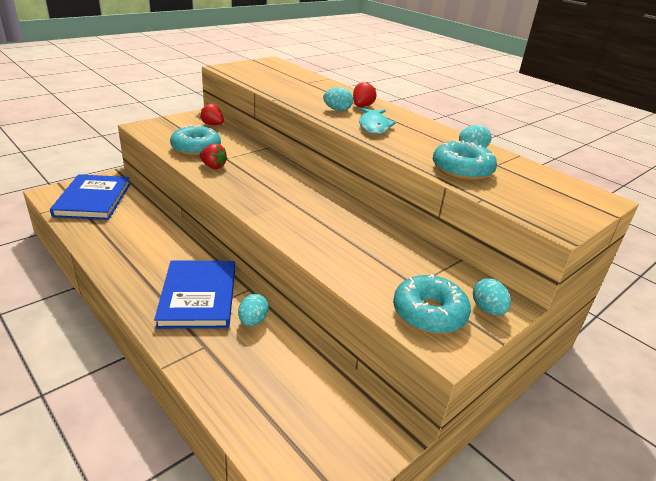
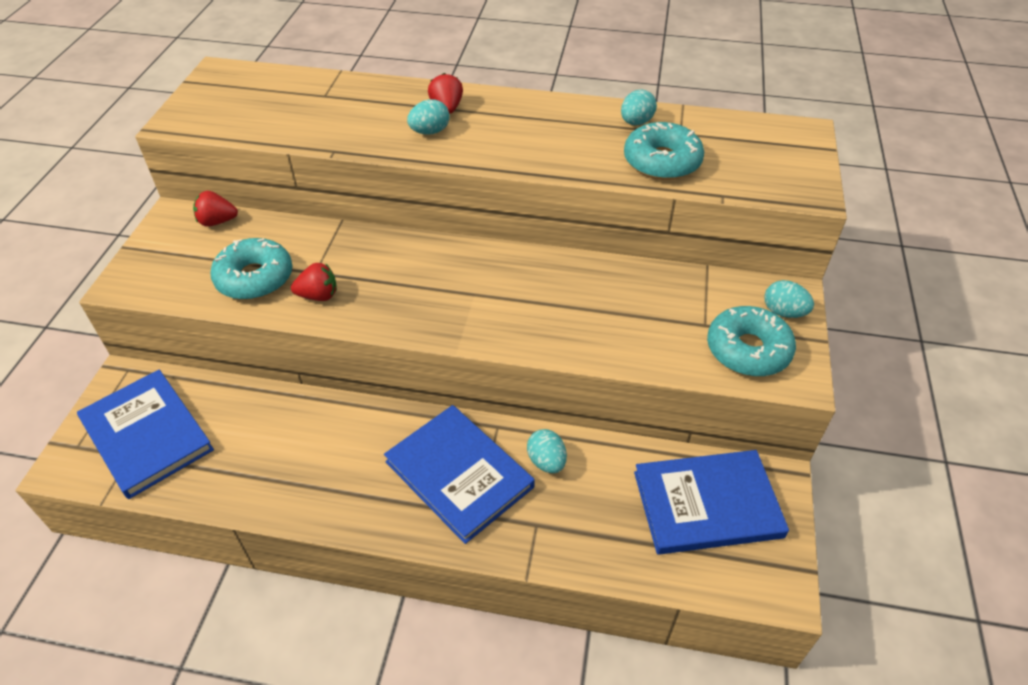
camera: 35 degrees left, 15 degrees up
turquoise fish [359,108,396,134] -> none
none -> blue book [634,450,789,555]

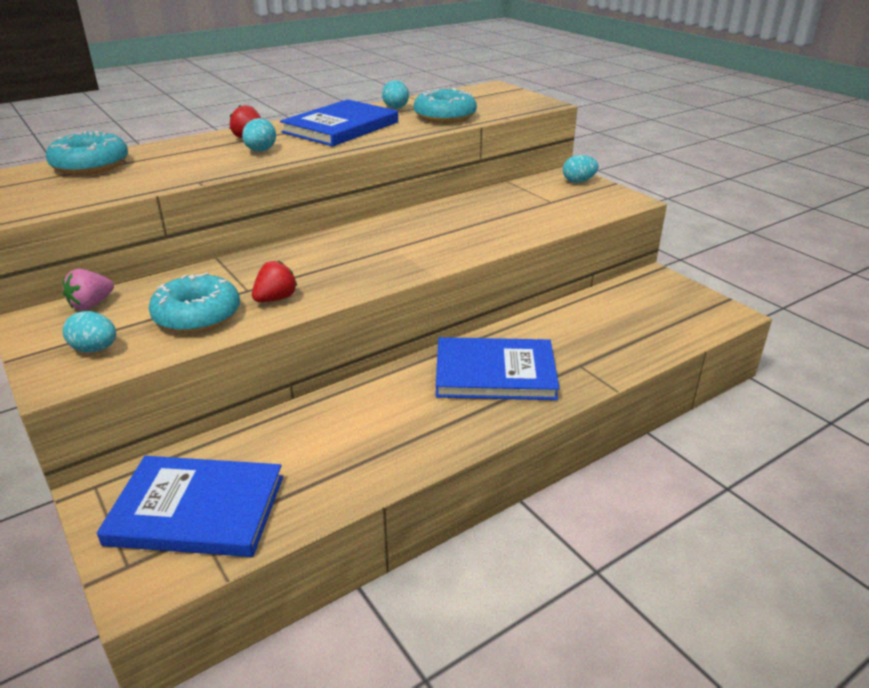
camera: 45 degrees left, 15 degrees down
red strawberry [193,191,238,227] -> pink strawberry [63,269,114,310]
turquoise egg [527,429,567,473] -> turquoise egg moved to [63,311,116,353]
blue book [634,450,789,555] -> blue book moved to [280,99,398,147]
turquoise donut [707,306,796,377] -> turquoise donut moved to [46,131,128,175]

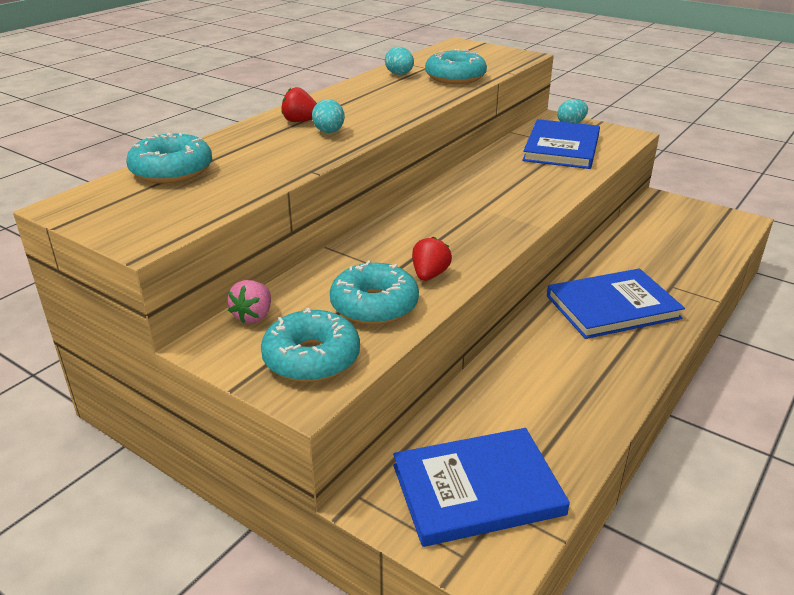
camera: 20 degrees left, 0 degrees up
turquoise egg [63,311,116,353] -> turquoise donut [261,308,360,382]
blue book [280,99,398,147] -> blue book moved to [522,119,600,169]

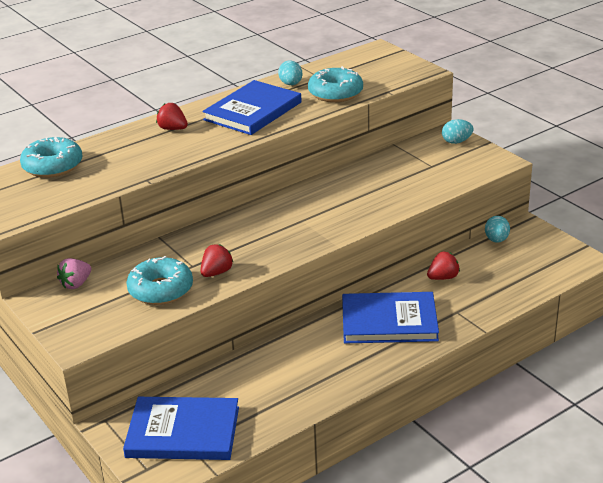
camera: 20 degrees right, 0 degrees up
turquoise donut [261,308,360,382] -> none
turquoise egg [312,99,345,133] -> turquoise egg moved to [485,216,510,243]
blue book [522,119,600,169] -> blue book moved to [202,80,302,135]
none -> red strawberry [427,252,460,280]

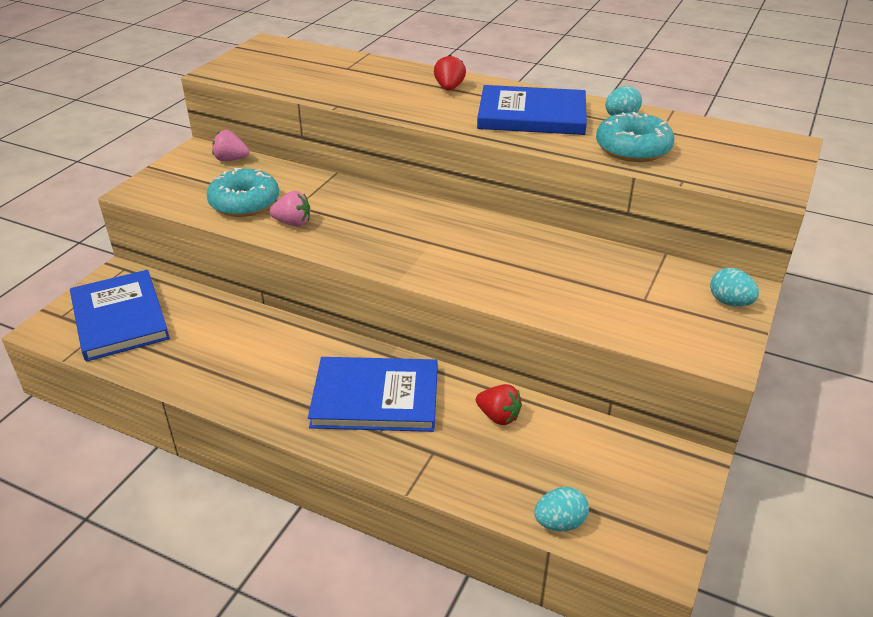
camera: 60 degrees right, 5 degrees up
turquoise donut [20,137,82,178] -> none
red strawberry [201,244,234,277] -> pink strawberry [269,191,310,226]
blue book [342,292,439,343] -> blue book turned 60 degrees counterclockwise [308,357,438,432]
turquoise egg [485,216,510,243] -> turquoise egg moved to [534,487,589,531]

